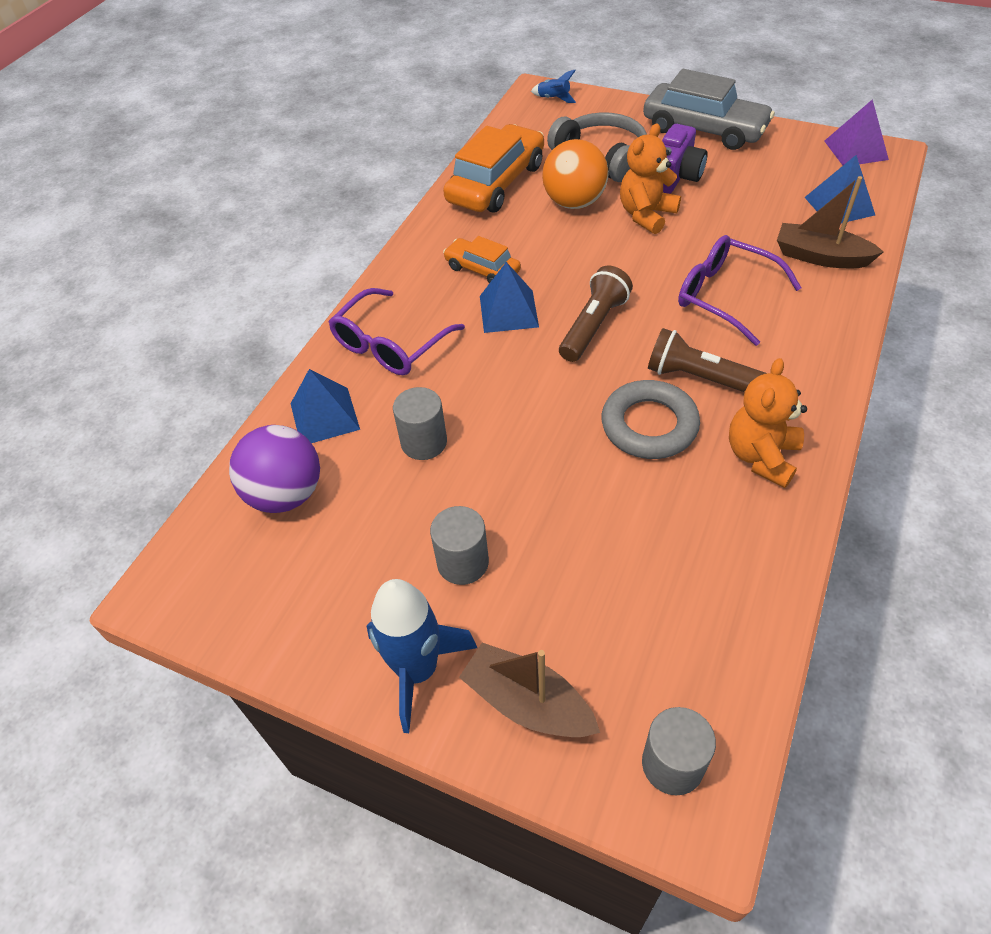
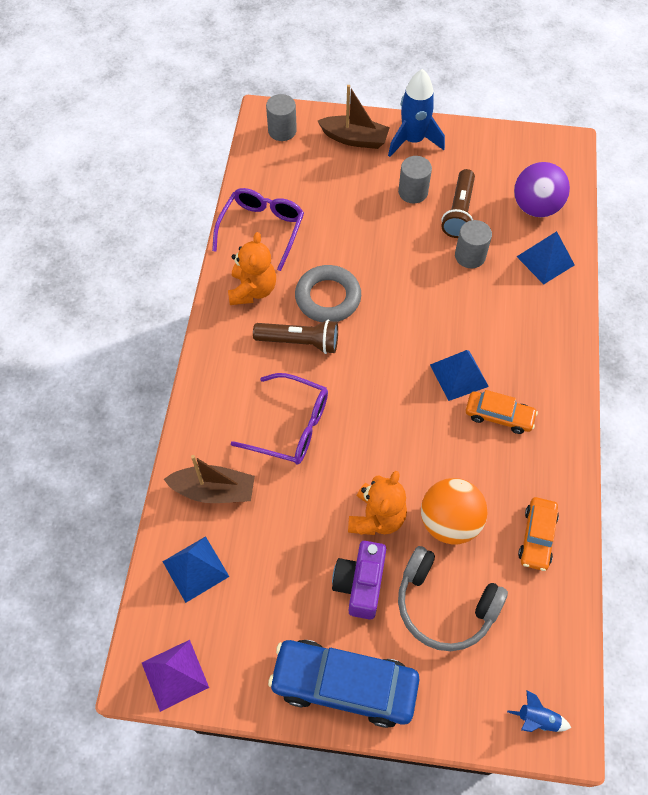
camera: 160 degrees right, 10 degrees up
purple glasses [328,288,465,375] -> purple glasses moved to [212,188,304,271]
orange car [443,124,544,213] -> orange car [518,497,559,571], size x0.55
brown flashlight [559,266,633,362] -> brown flashlight moved to [442,169,475,238]
grey car [643,69,775,150] -> blue car [268,640,420,728]

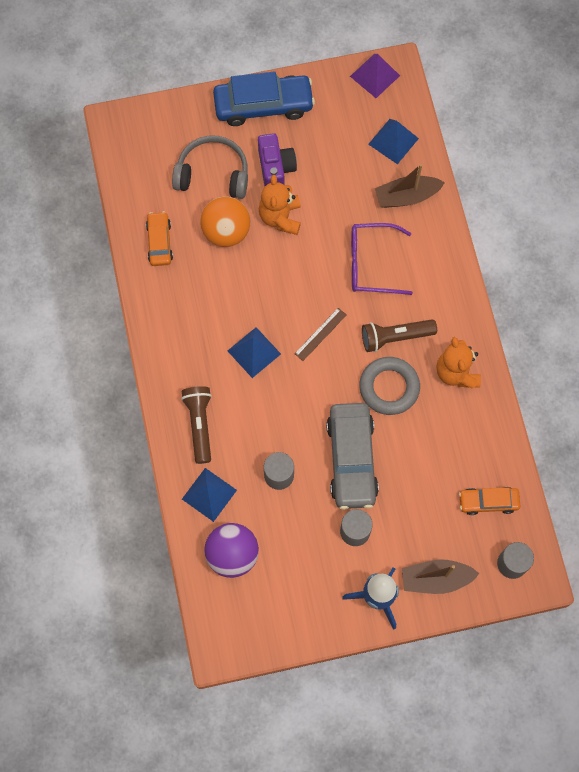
camera: 160 degrees right, 10 degrees up
purple glasses [212,188,304,271] -> none
brown flashlight [442,169,475,238] -> brown flashlight moved to [181,386,212,464]
orange car [466,390,538,434] -> orange car moved to [459,487,520,515]
blue rocket [507,690,571,732] -> none
none -> brown ruler [295,308,346,361]
none -> grey car [326,403,379,510]

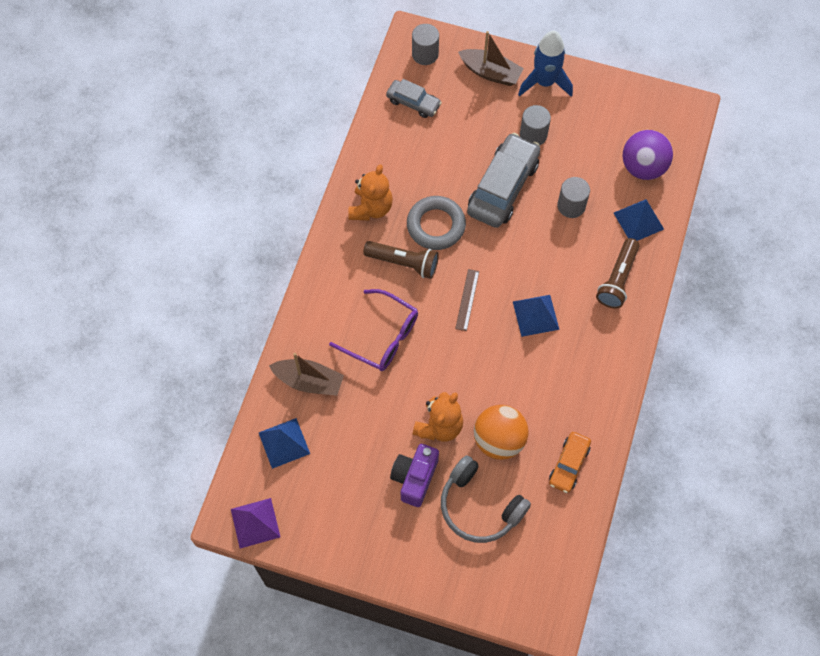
camera: 150 degrees left, 5 degrees down
blue car [213,71,315,126] -> none
brown ruler [295,308,346,361] -> brown ruler turned 60 degrees counterclockwise [455,269,479,331]
orange car [459,487,520,515] -> grey car [386,79,442,118]

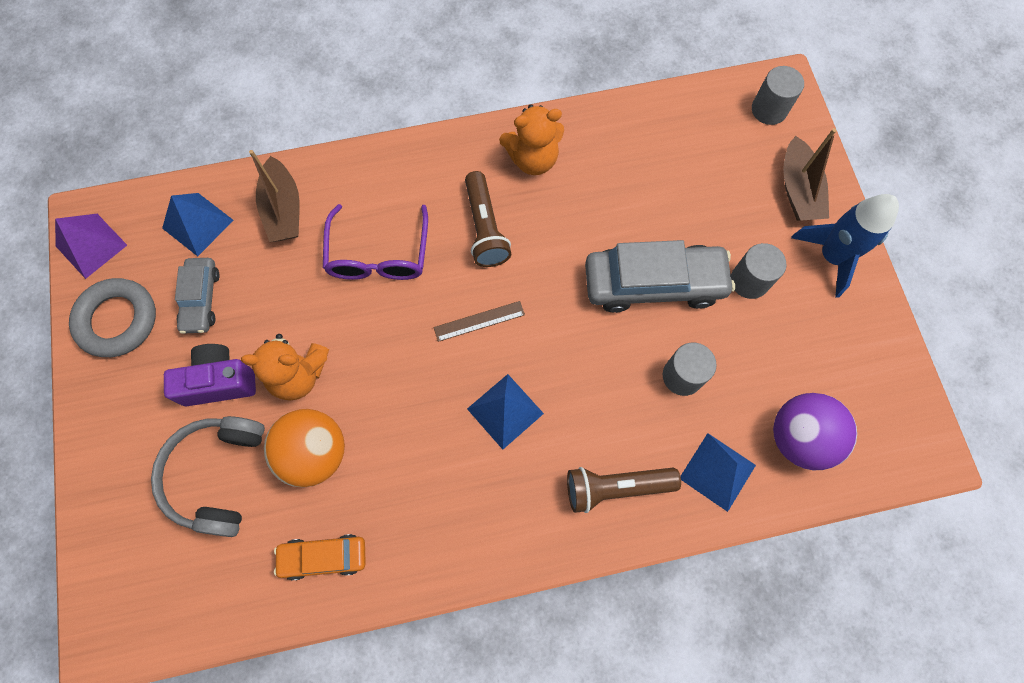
camera: 60 degrees right, 5 degrees up
grey car [386,79,442,118] -> grey car moved to [175,258,219,334]
grey ring [407,196,466,250] -> grey ring moved to [69,278,156,357]

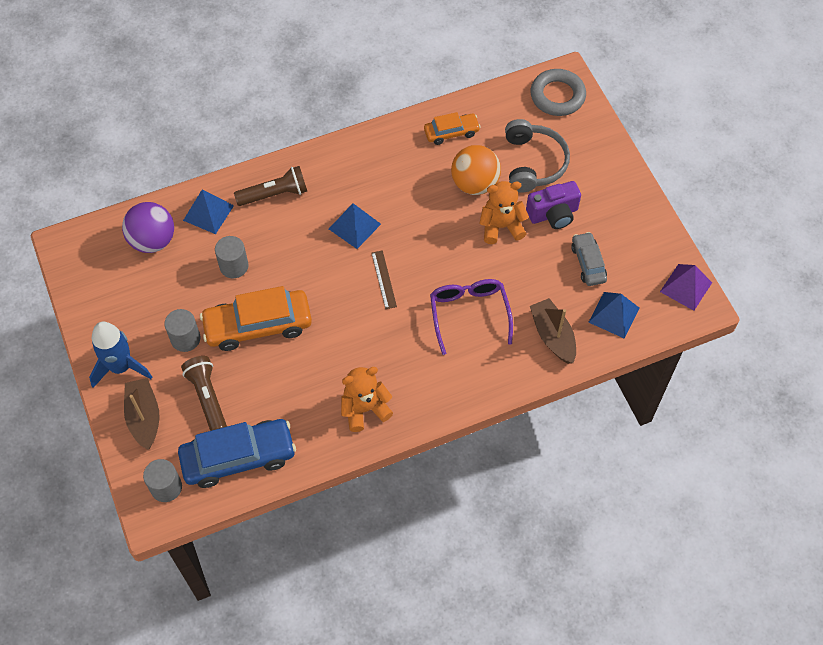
camera: 170 degrees right, 10 degrees down
grey ring [69,278,156,357] -> grey ring moved to [531,69,586,116]
brown ruler [433,301,525,342] -> brown ruler turned 75 degrees counterclockwise [371,250,397,309]
brown flashlight [465,171,511,267] -> brown flashlight moved to [181,356,227,431]
grey car [585,240,735,313] -> orange car [200,286,312,351]
none -> blue car [178,419,296,488]

